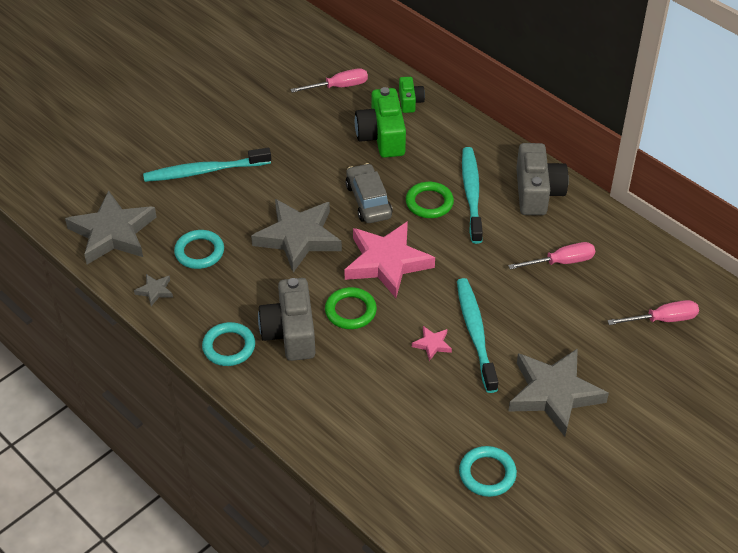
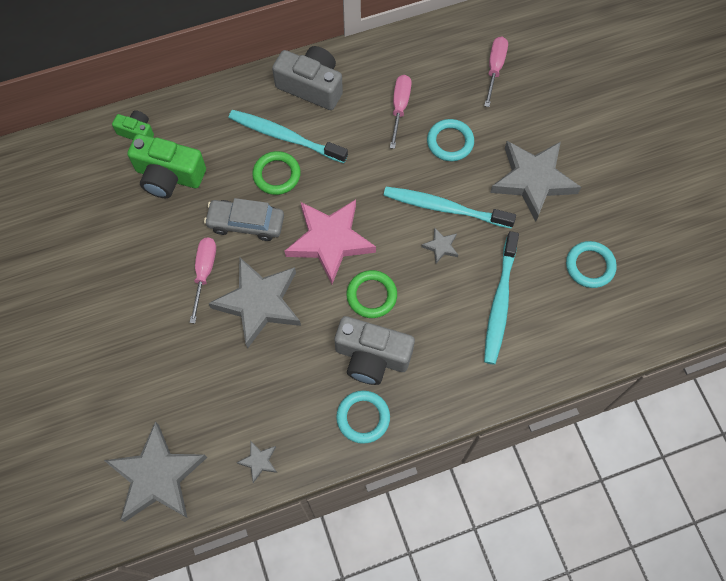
camera: 65 degrees left, 20 degrees up
turquoise toothbrush [143,148,271,182] -> turquoise toothbrush moved to [484,231,519,365]
turquoise ring [174,230,224,269] -> turquoise ring moved to [427,119,474,161]
pink screwdriver [290,68,368,93] -> pink screwdriver moved to [189,237,216,323]
pink star [412,326,452,361] -> grey star [421,227,458,263]

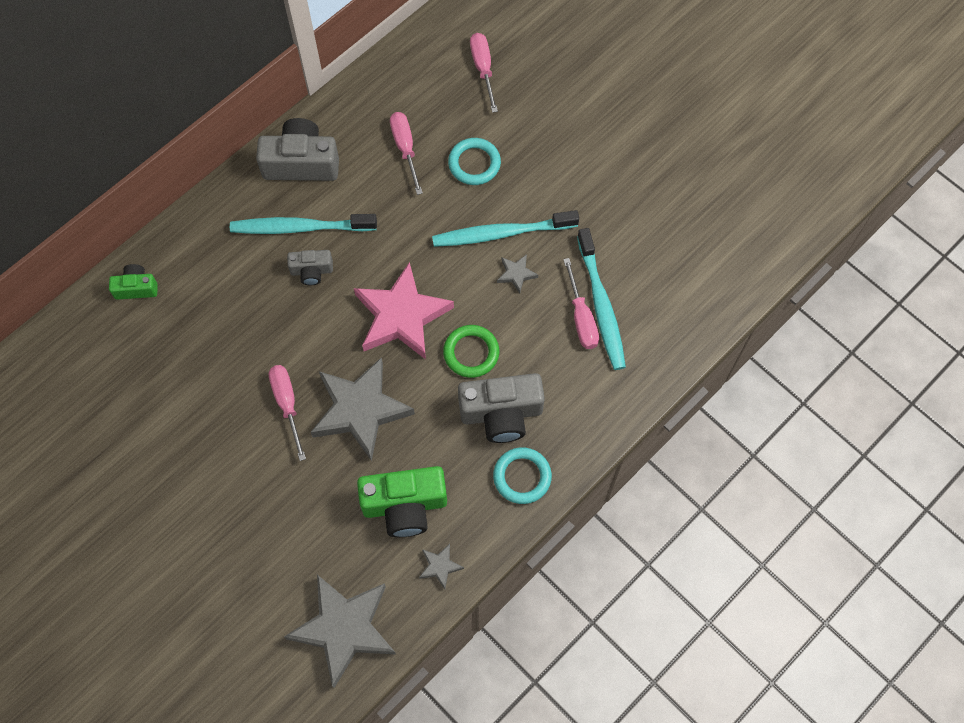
camera: 25 degrees left, 0 degrees up
green camera [127,134,206,198] -> green camera moved to [357,466,447,537]
grey car [204,198,284,241] -> none
green ring [252,151,301,195] -> grey camera [287,250,333,285]
grey star [490,141,581,222] -> none
turquoise ring [566,241,617,288] -> none
none -> pink screwdriver [563,258,599,349]

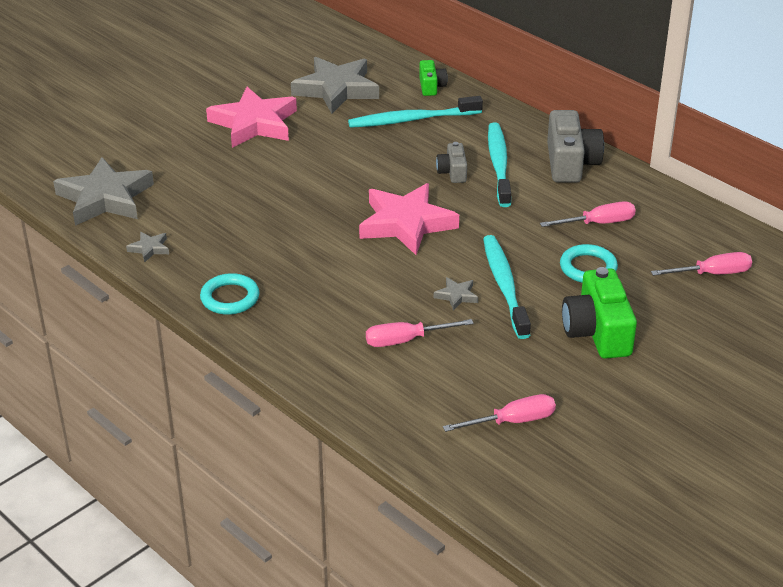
camera: 90 degrees right, 30 degrees down
pink screwdriver [269,365,306,461] -> pink screwdriver moved to [443,394,556,432]
grey star [311,357,415,461] -> grey star moved to [291,57,379,114]
green camera [357,466,447,537] -> green camera moved to [562,267,637,359]
green ring [443,325,499,378] -> none
grey camera [458,373,545,443] -> none
turquoise toothbrush [577,228,626,370] -> turquoise toothbrush moved to [348,96,483,128]
none -> pink star [206,87,297,148]

